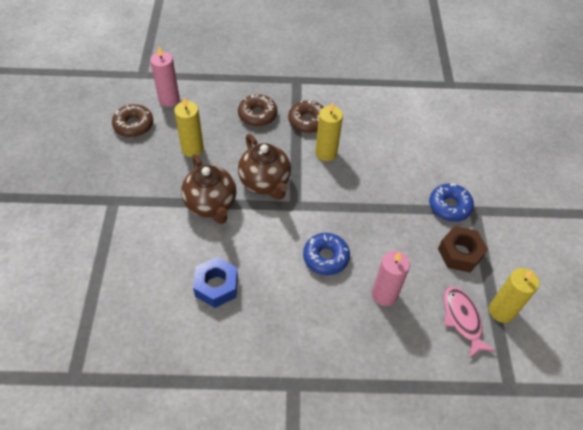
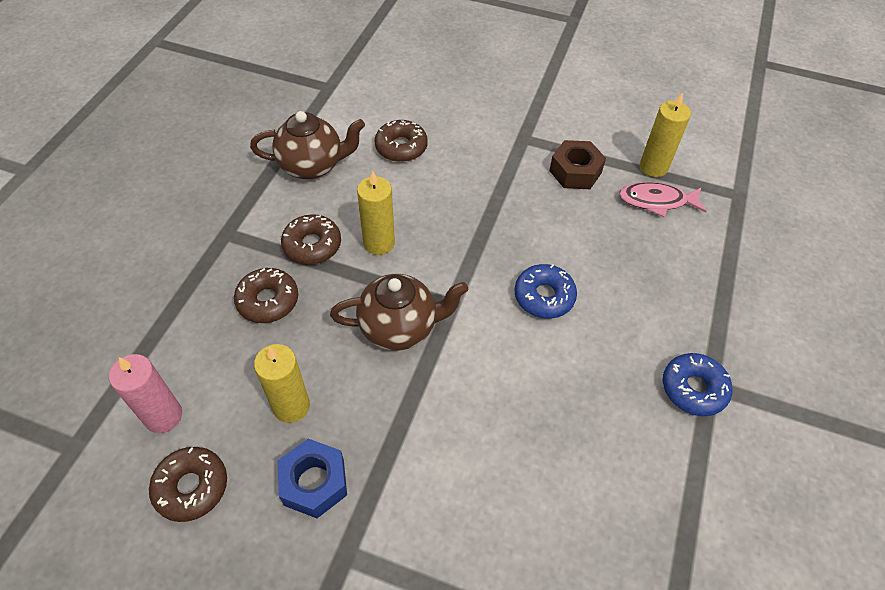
camera: 70 degrees left, 0 degrees up
brown teapot [181,154,236,224] -> brown teapot moved to [250,111,365,179]
blue nut [193,257,238,308] -> blue nut moved to [277,439,347,518]
pink candle [372,251,410,306] -> none
blue donut [429,183,474,222] -> blue donut moved to [663,353,732,416]
none -> brown donut [375,120,428,162]

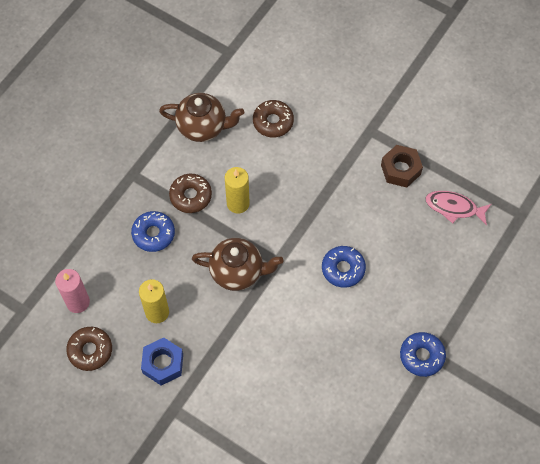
camera: 15 degrees right, 10 degrees up
brown donut [234,268,298,323] -> blue donut [131,211,175,252]
yellow candle [640,92,691,177] -> none

